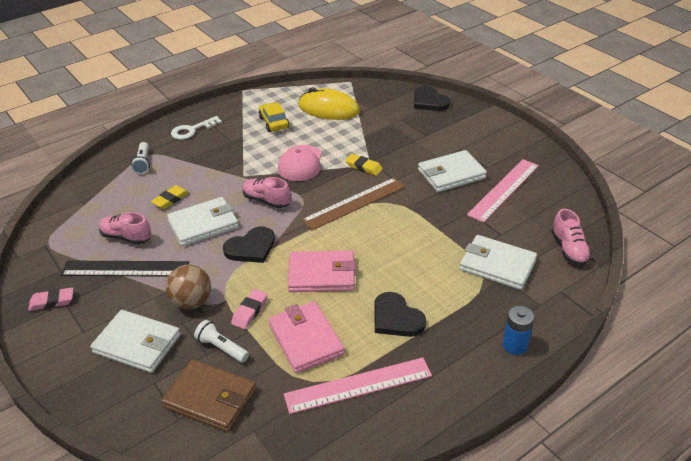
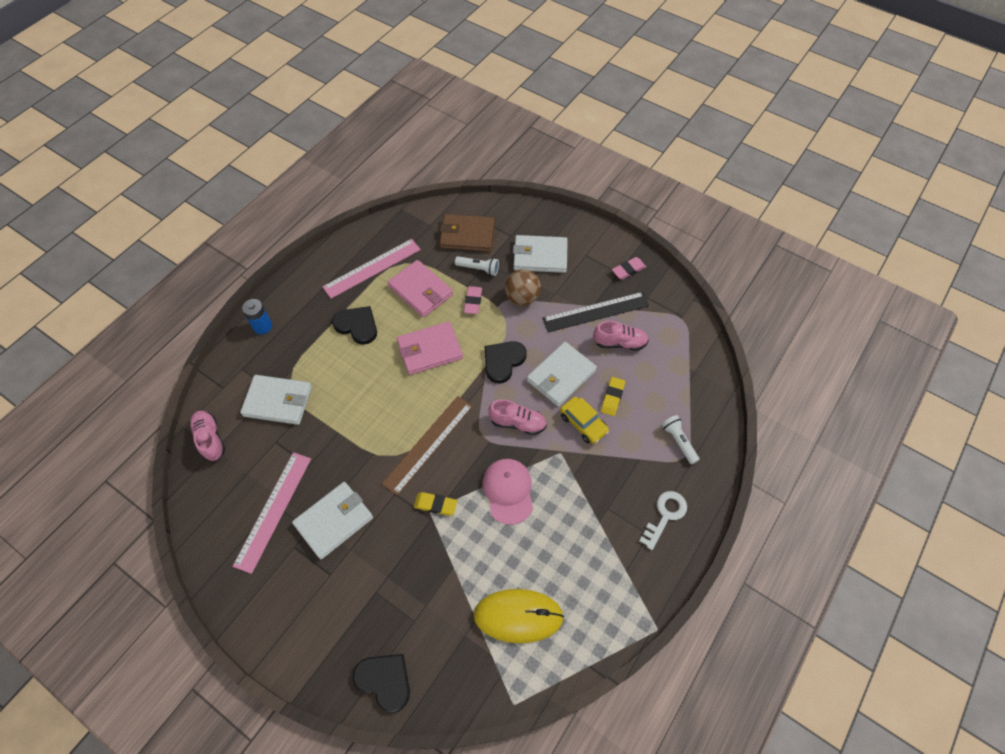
camera: 160 degrees right, 20 degrees up
yellow car [258,102,290,132] -> yellow car moved to [560,396,609,444]

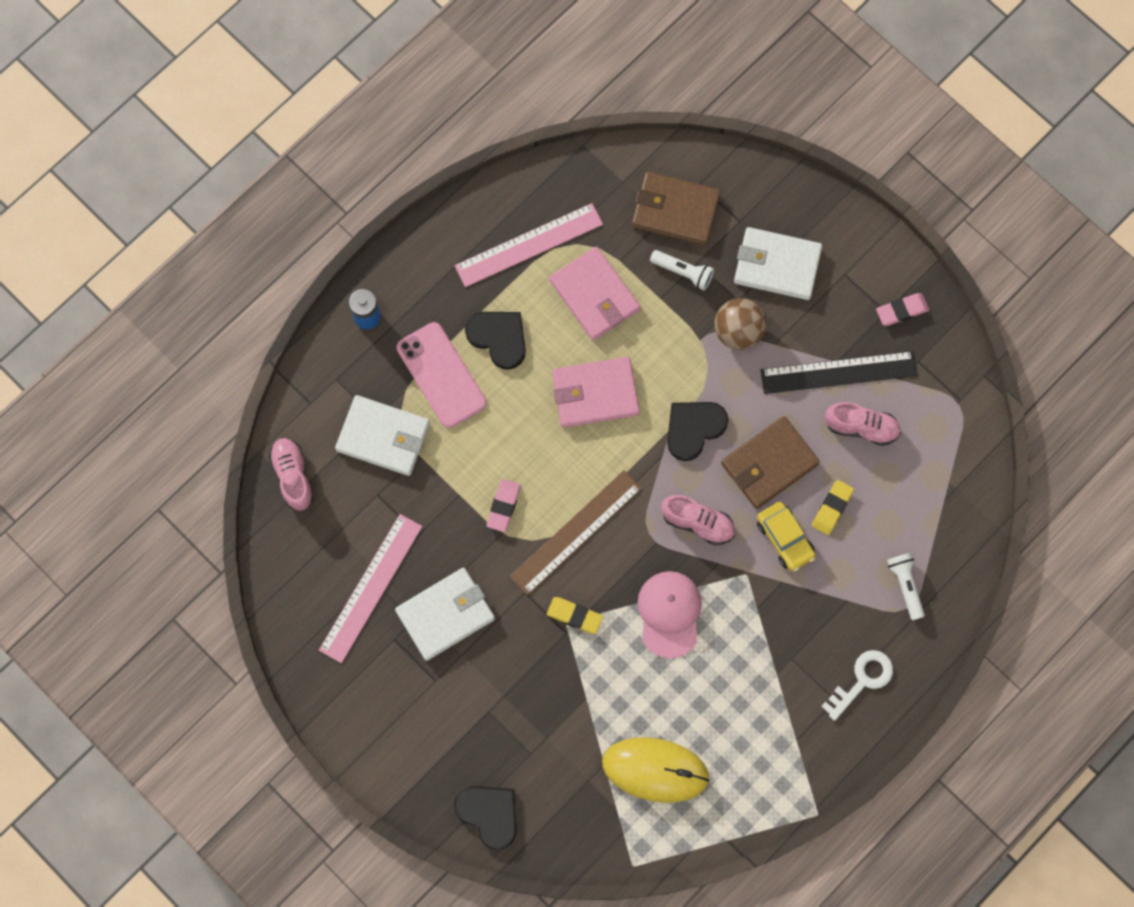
camera: 10 degrees right, 15 degrees up
pink eraser [464,286,482,314] -> pink eraser moved to [487,479,521,532]
white wallet [527,342,597,407] -> brown wallet [721,416,820,509]
none -> pink phone [396,322,487,428]

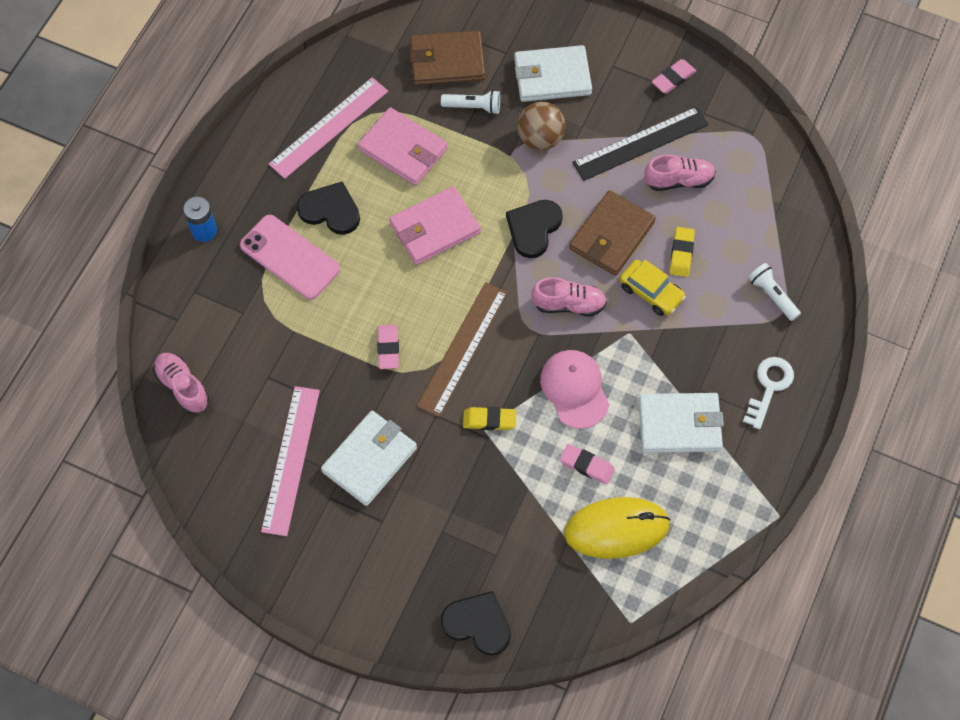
camera: 20 degrees left, 10 degrees down
white wallet [335,395,430,476] -> white wallet moved to [639,393,724,453]
none -> pink eraser [560,444,615,485]

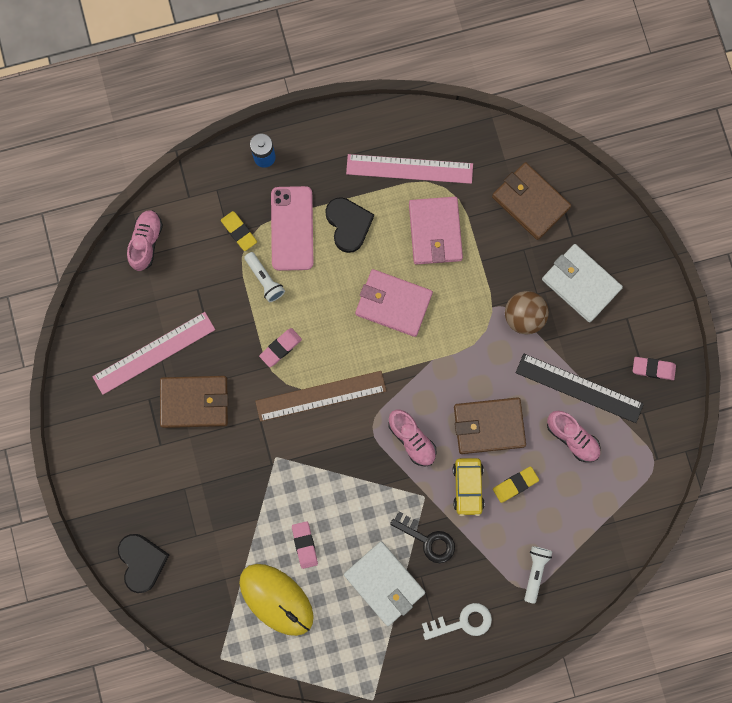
camera: 50 degrees right, 15 degrees up
white wallet [321,411,417,506] -> brown wallet [160,376,228,428]
white flashlight [441,90,500,114] -> white flashlight moved to [244,252,285,302]
yellow eraser [463,407,516,430] -> yellow eraser moved to [221,211,257,251]
black heart [506,200,563,258] -> none
pink cap [540,350,609,429] -> none
none -> black key [390,511,455,563]

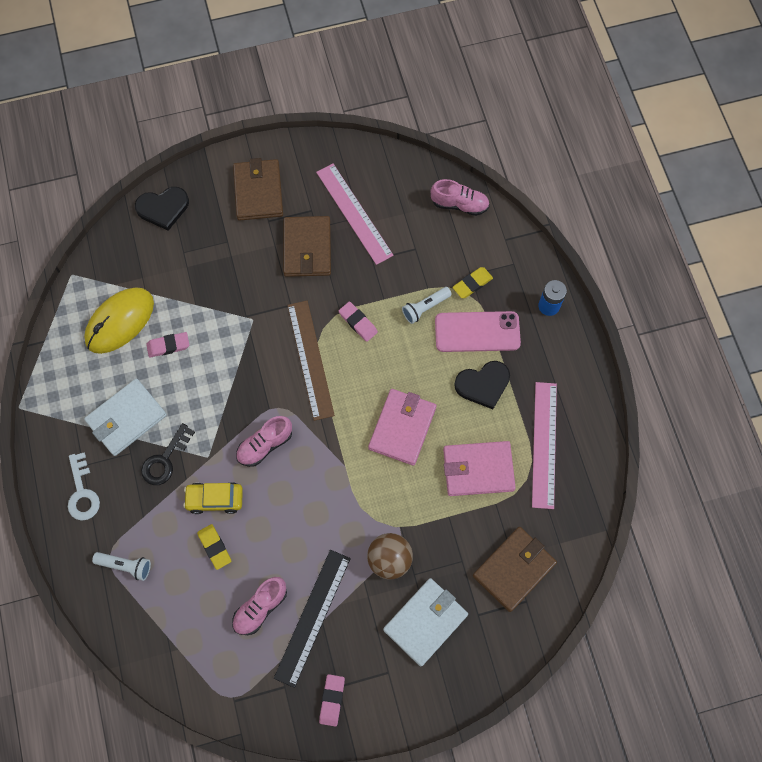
camera: 90 degrees right, 10 degrees down
brown wallet [454,397,526,454] -> brown wallet moved to [233,158,283,221]

